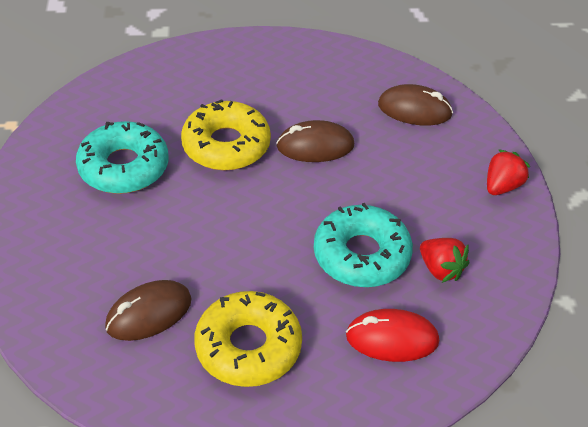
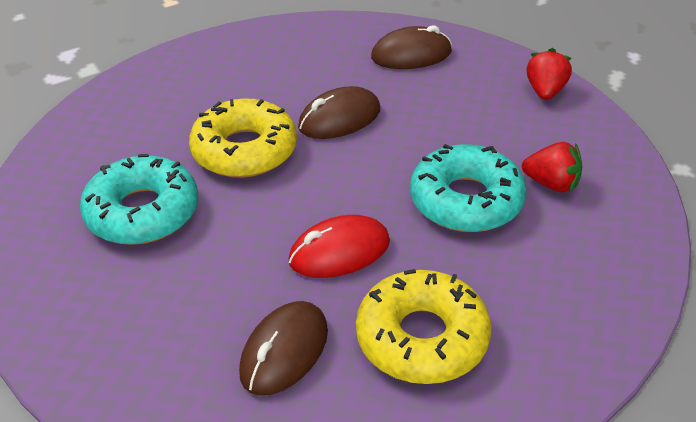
camera: 25 degrees left, 5 degrees down
red mouse [346,309,439,362] -> red mouse moved to [288,215,390,278]

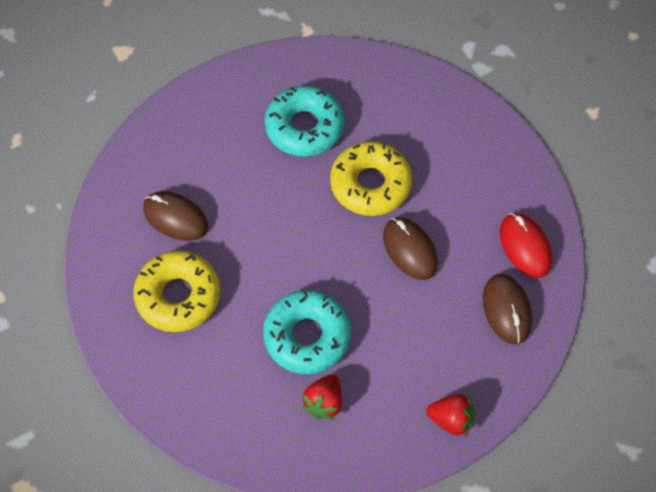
camera: 90 degrees right, 20 degrees up
red mouse [288,215,390,278] -> red mouse moved to [500,213,552,278]

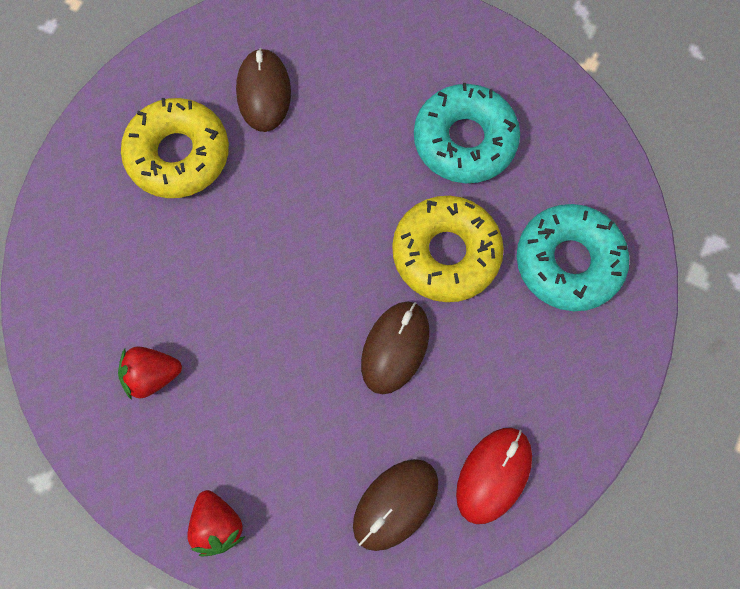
camera: 55 degrees right, 10 degrees up
turquoise donut [263,290,351,374] -> turquoise donut moved to [516,204,629,311]

